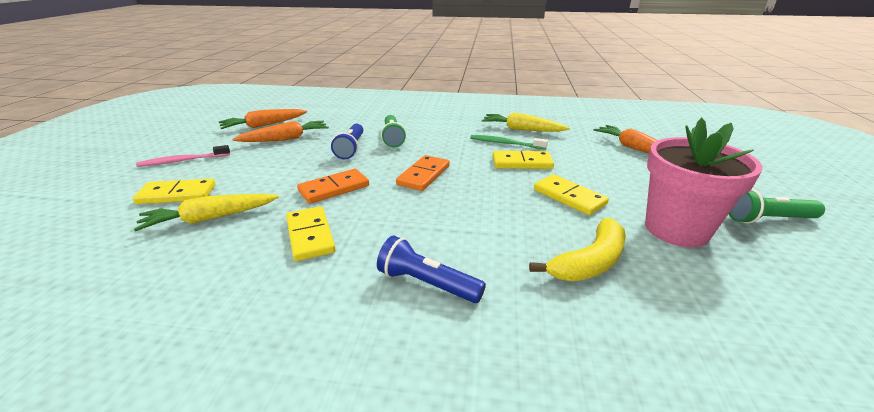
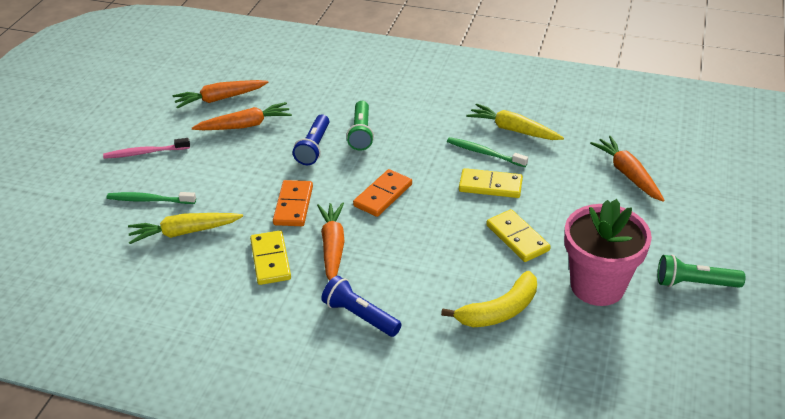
camera: 10 degrees right, 10 degrees up
yellow domino [133,179,216,204] -> green toothbrush [106,192,196,204]
orange domino [297,169,369,204] -> orange domino turned 60 degrees counterclockwise [273,180,313,226]
none -> orange carrot [317,202,345,281]

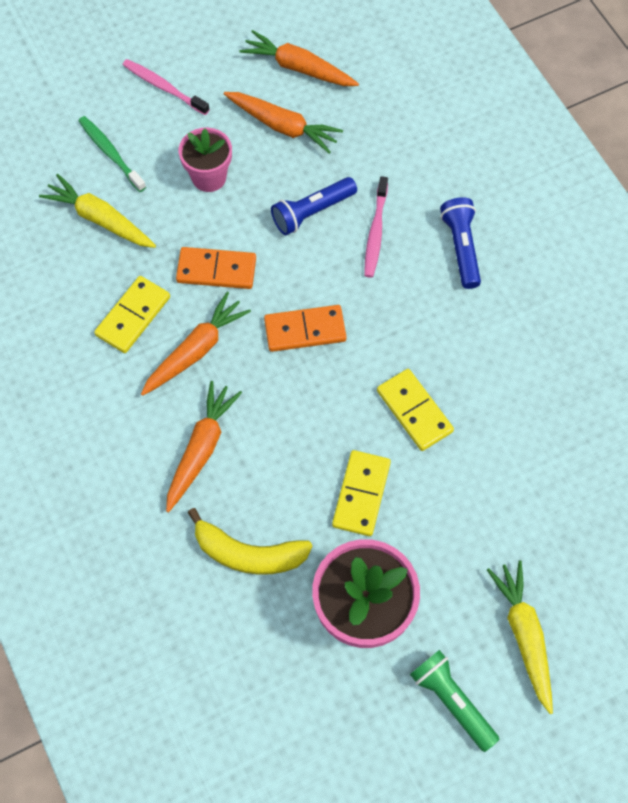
camera: 45 degrees right, 25 degrees up
orange domino [273,180,313,226] -> orange domino turned 45 degrees clockwise [176,247,256,289]
blue flashlight [321,276,402,337] -> blue flashlight moved to [440,197,481,289]
green flashlight [346,101,374,151] -> pink toothbrush [364,176,388,278]
green toothbrush [447,137,528,167] -> none
yellow carrot [466,103,564,140] -> yellow carrot moved to [487,560,553,714]
orange carrot [590,136,664,202] -> orange carrot moved to [166,381,242,512]
none -> pink flower pot [179,128,232,192]

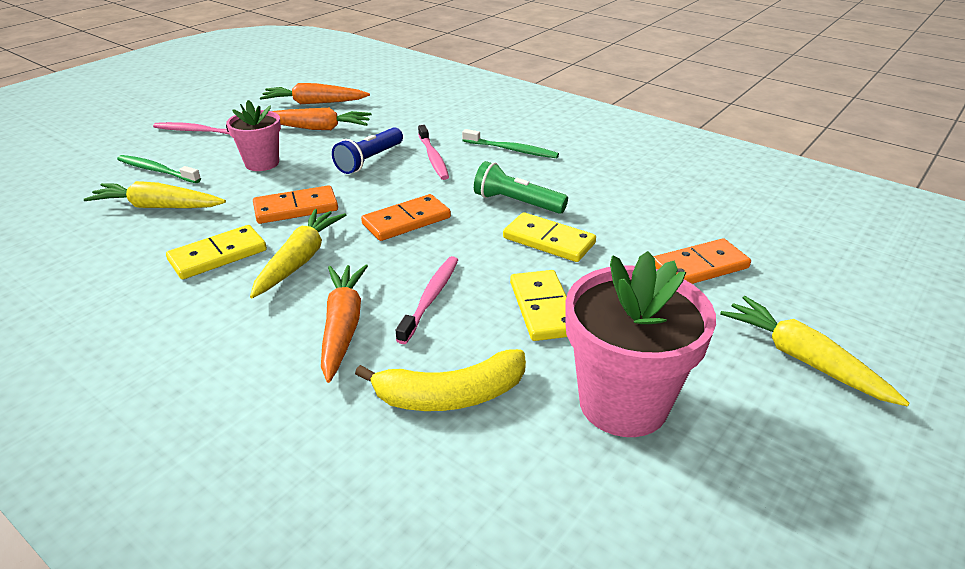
camera: 25 degrees left, 30 degrees down
yellow domino [94,276,170,353] -> yellow domino turned 45 degrees clockwise [166,225,267,279]
orange carrot [141,292,251,396] -> yellow carrot [250,209,346,298]
green flashlight [410,650,500,752] -> green flashlight moved to [474,161,568,214]
blue flashlight [440,197,481,289] -> green toothbrush [462,129,559,158]
none -> pink toothbrush [396,256,458,344]
none -> orange domino [654,238,751,284]

